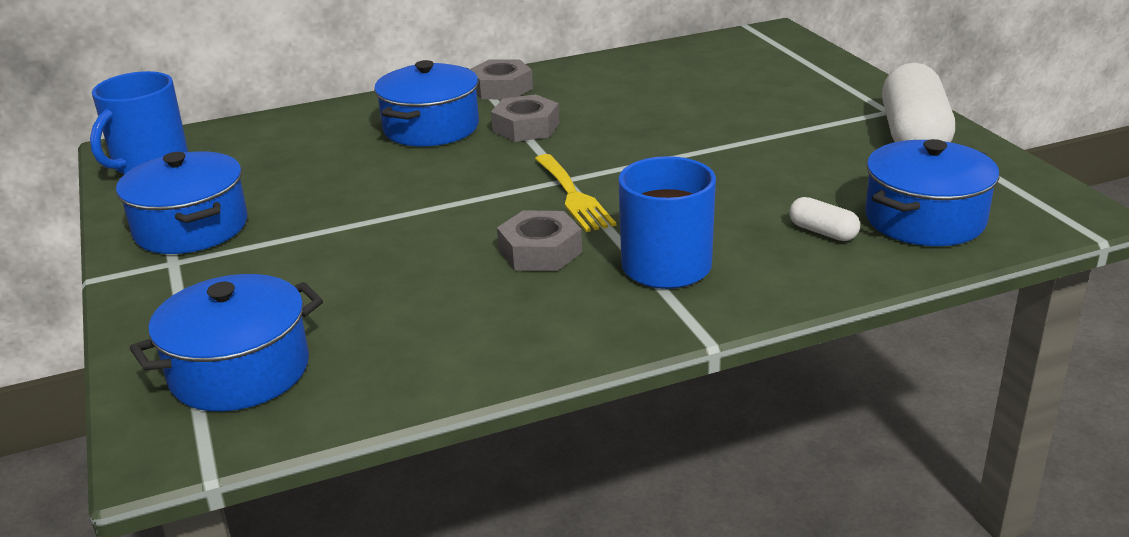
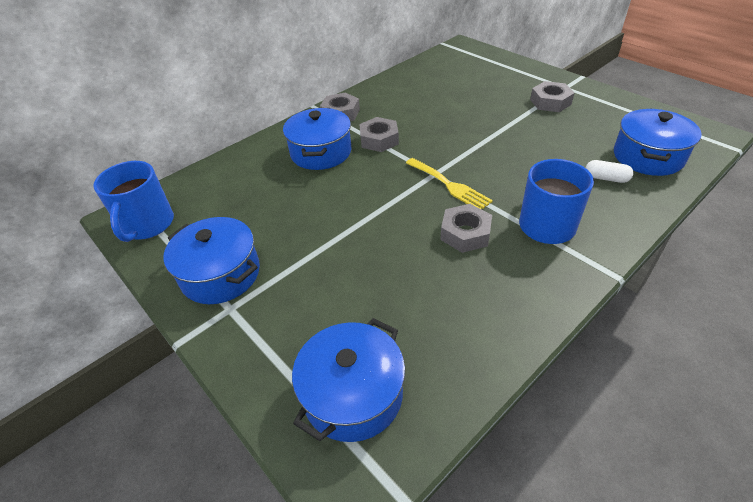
camera: 20 degrees left, 15 degrees up
white capsule [882,63,955,142] -> none
none -> grey nut [530,81,574,112]

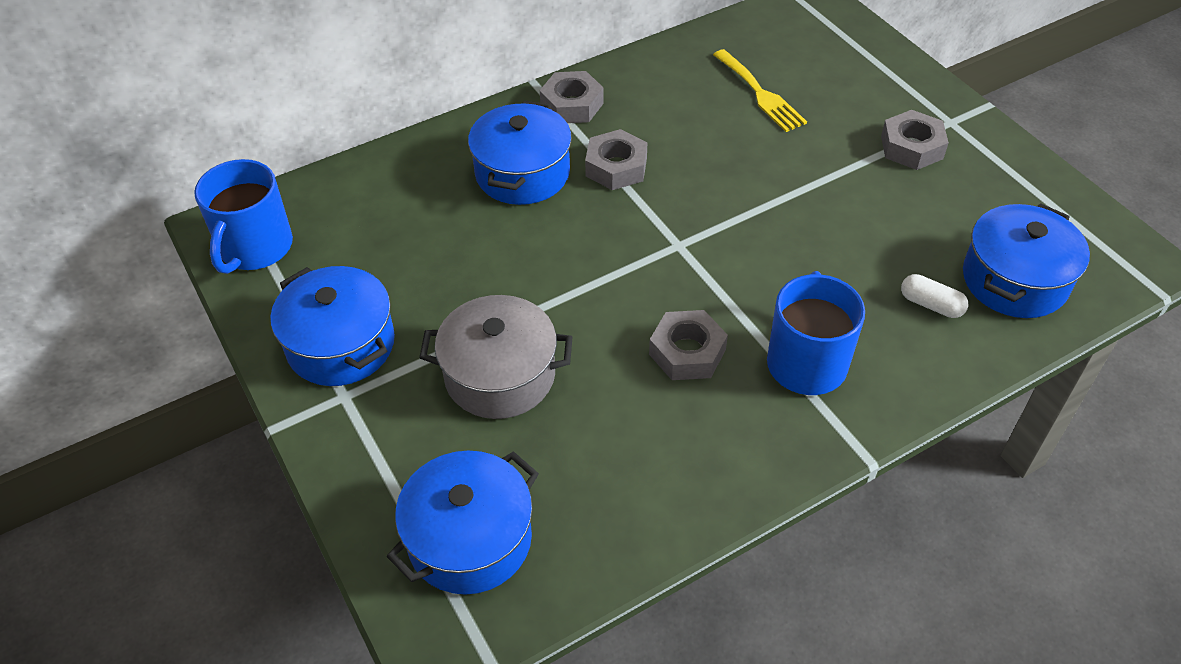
camera: 10 degrees right, 5 degrees up
yellow fork [406,158,493,209] -> yellow fork moved to [713,49,807,132]
none -> grey pot [419,295,573,419]

